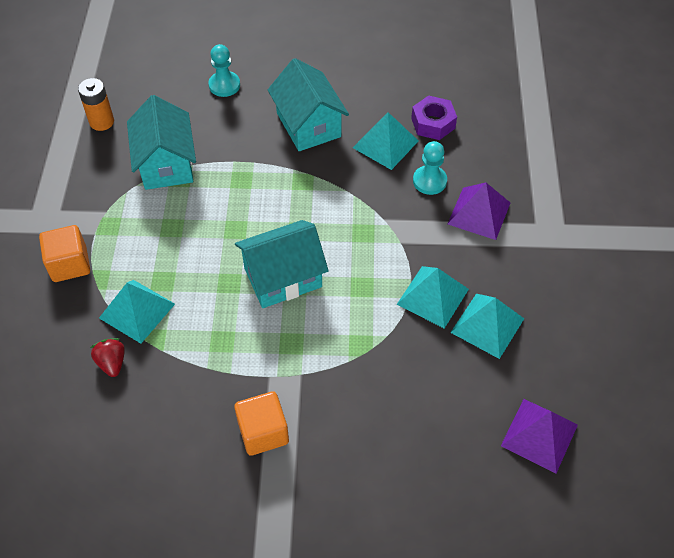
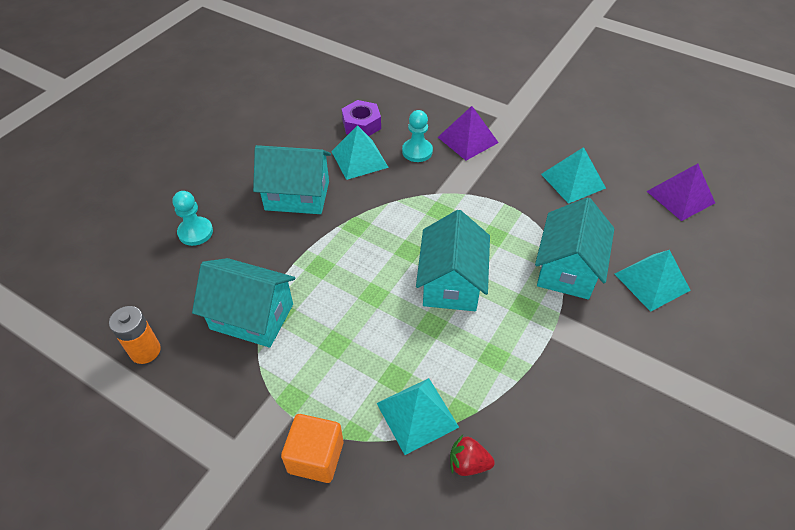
camera: 60 degrees left, 5 degrees down
orange cube [234,391,289,456] -> none
turquoise pyramid [397,266,469,329] -> turquoise pyramid moved to [615,250,691,312]
none -> turquoise house [535,197,614,300]

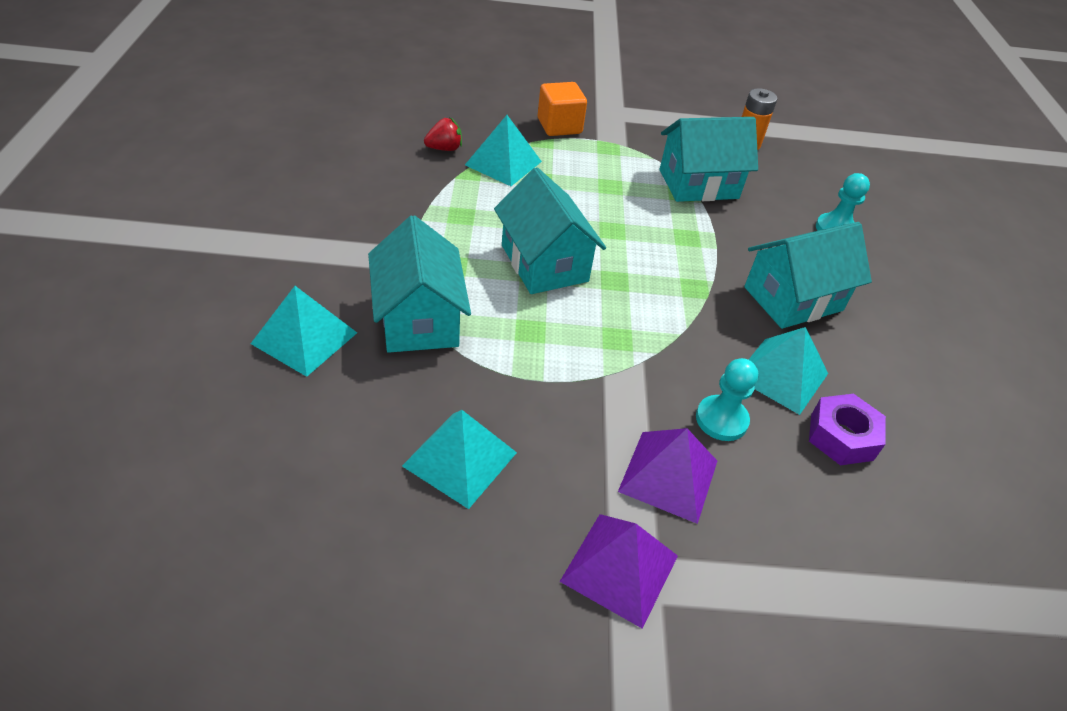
camera: 145 degrees right, 5 degrees down
purple pyramid [647,164,715,221] -> purple pyramid moved to [560,514,678,629]

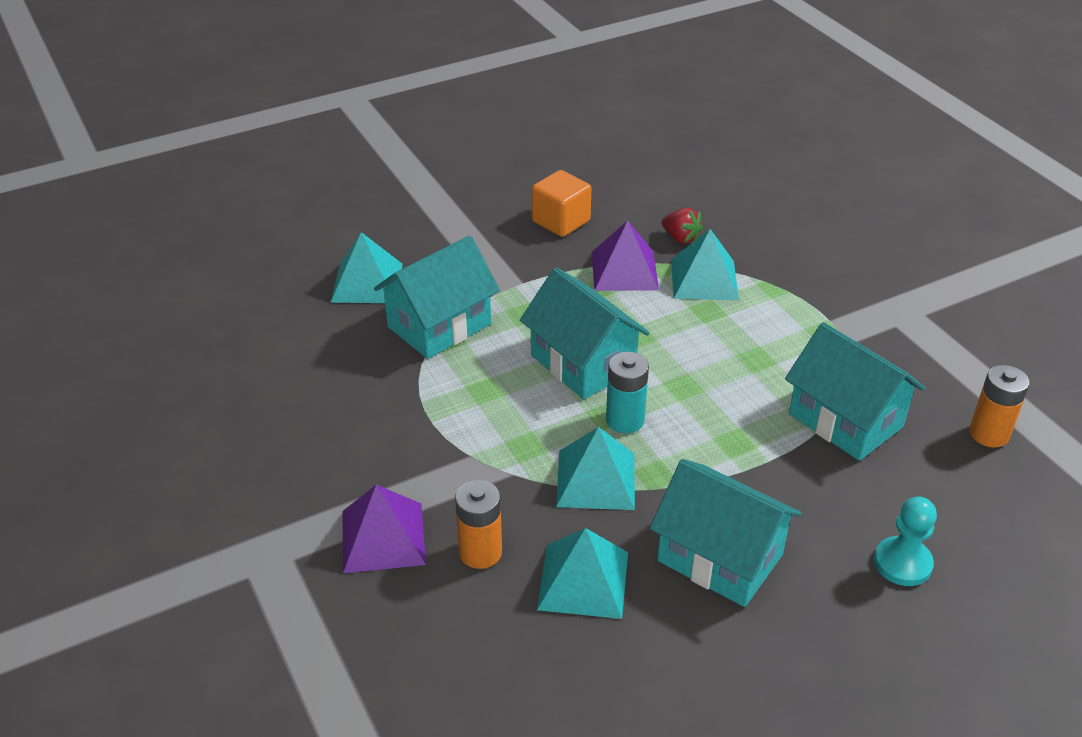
camera: 65 degrees right, 5 degrees down
turquoise pyramid [402,410,517,509] -> turquoise pyramid moved to [556,427,635,510]
turquoise house [494,167,606,294] -> turquoise house turned 75 degrees counterclockwise [520,267,650,399]
orange cube [538,82,587,136] -> orange cube moved to [532,170,592,237]
purple pyramid [560,514,678,629] -> purple pyramid moved to [592,220,659,291]
turquoise pawn [696,358,758,441] -> orange battery [455,480,502,569]
purple nut [809,394,886,465] -> none
none -> turquoise battery [606,352,649,433]

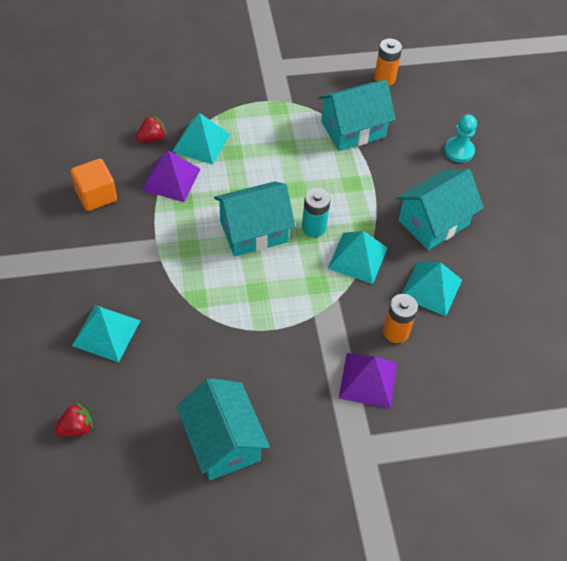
camera: 75 degrees left, 15 degrees up
turquoise house [374,236,500,359] -> turquoise house moved to [176,378,270,480]
none -> red strawberry [55,402,93,436]

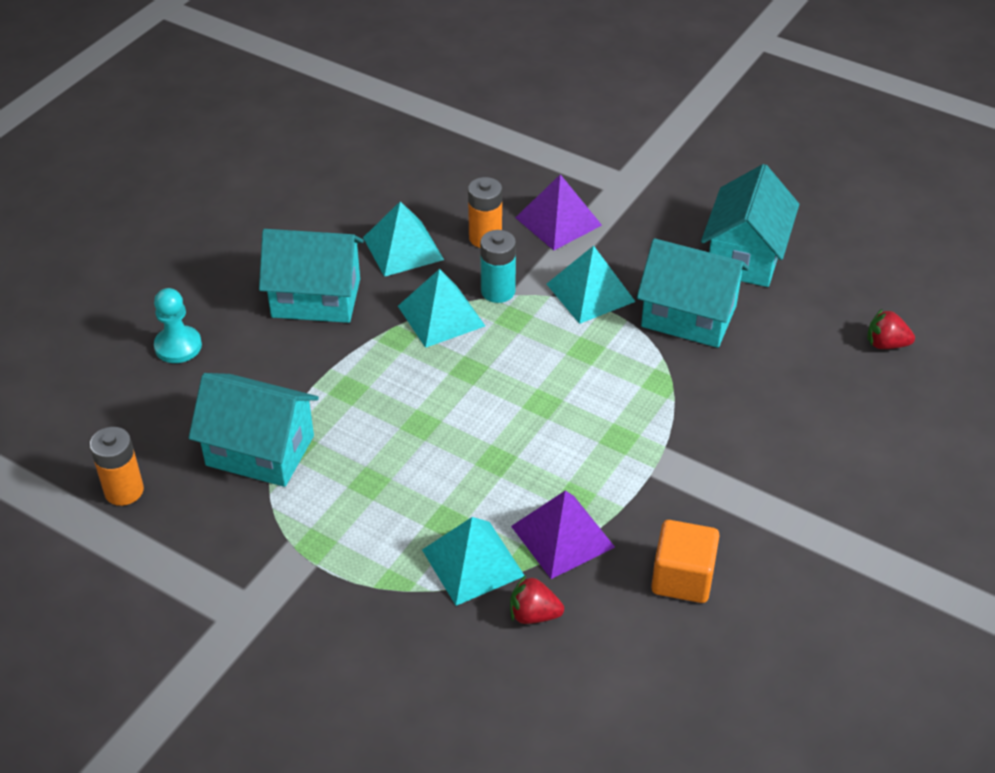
camera: 135 degrees left, 10 degrees down
turquoise pyramid [72,305,141,362] -> turquoise pyramid moved to [547,245,636,324]
turquoise house [214,181,295,256] -> turquoise house moved to [637,238,749,348]
turquoise battery [302,188,330,237] -> turquoise battery moved to [480,230,516,303]

